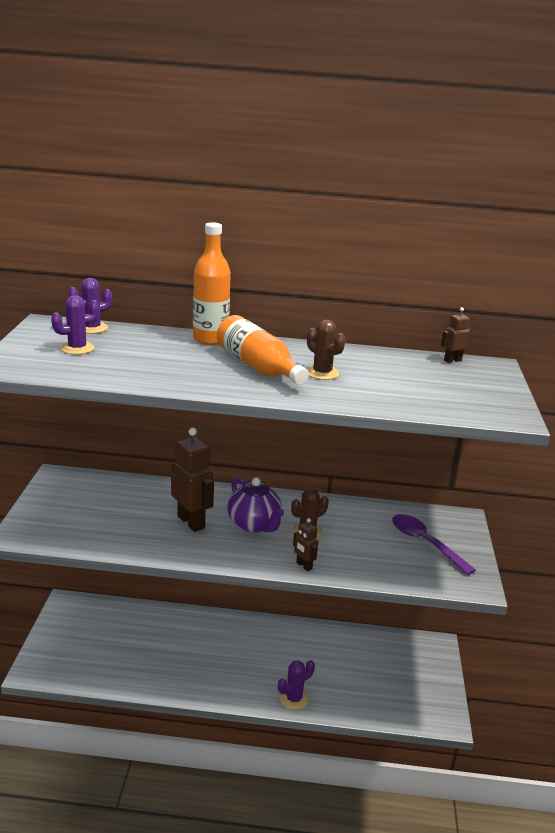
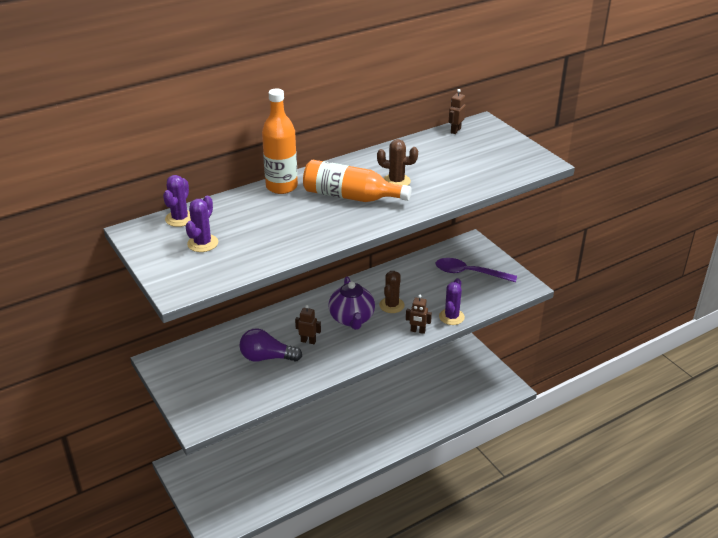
camera: 35 degrees left, 10 degrees up
brown robot [171,428,214,532] -> brown robot [295,305,321,344], size x0.50
purple teapot [227,477,284,532] -> purple teapot turned 60 degrees clockwise [329,276,375,330]
purple cactus [278,660,315,710] -> purple cactus moved to [439,278,465,325]
none -> purple light bulb [239,328,302,362]

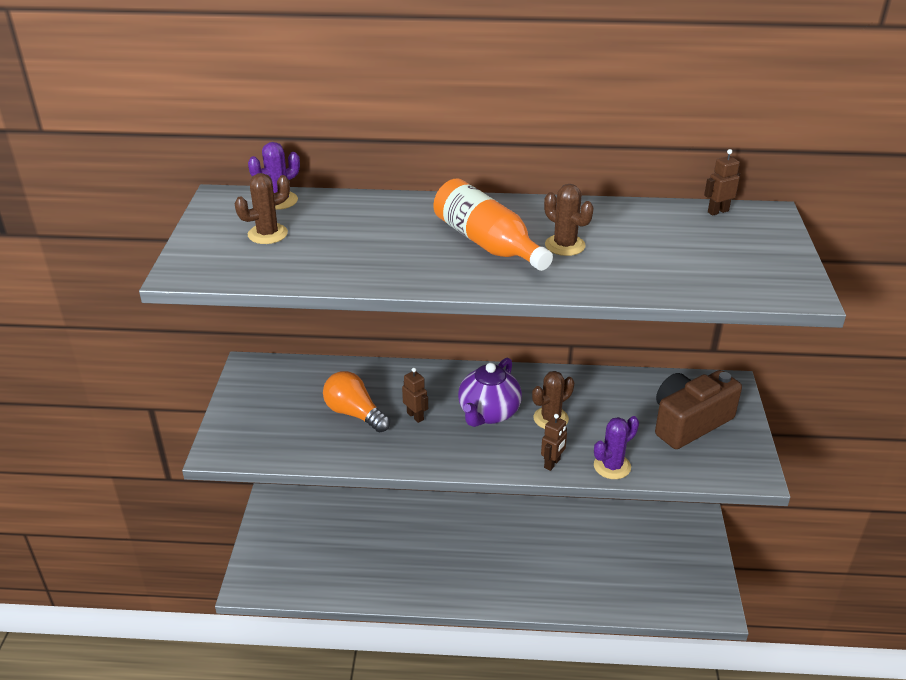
camera: 35 degrees right, 0 degrees up
purple cactus [185,196,218,252] -> brown cactus [234,173,290,244]
purple light bulb [239,328,302,362] -> orange light bulb [323,371,390,433]
orange bottle [262,89,298,194] -> none
brown robot [406,295,432,334] -> brown robot turned 105 degrees counterclockwise [541,414,567,471]
purple spoon [436,258,517,282] -> brown camera [655,370,742,449]

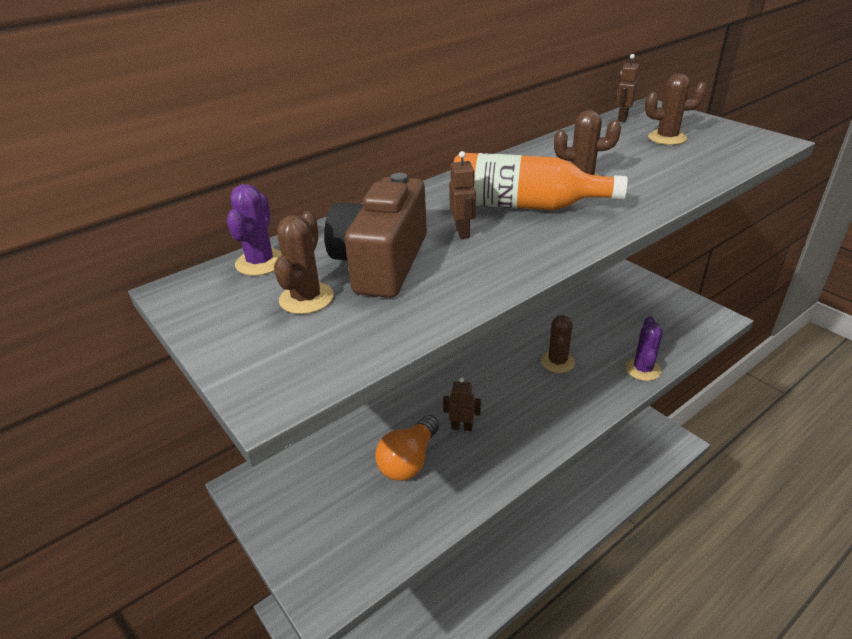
camera: 40 degrees left, 0 degrees up
orange light bulb [323,371,390,433] -> orange light bulb turned 60 degrees counterclockwise [375,415,439,481]
purple teapot [458,358,522,427] -> none
brown robot [541,414,567,471] -> brown robot moved to [449,151,476,239]
brown camera [655,370,742,449] -> brown camera moved to [324,173,427,298]
none -> brown cactus [645,74,707,145]

